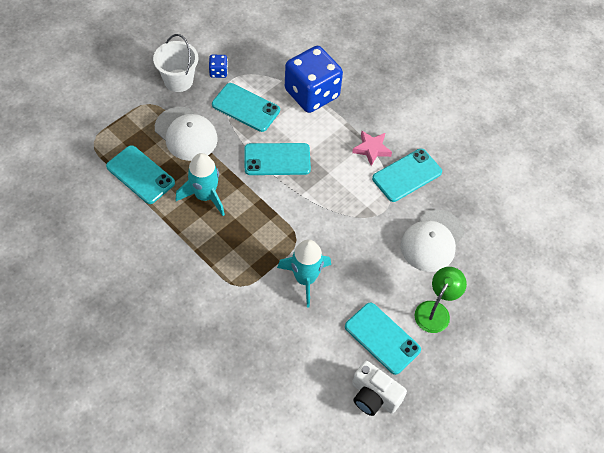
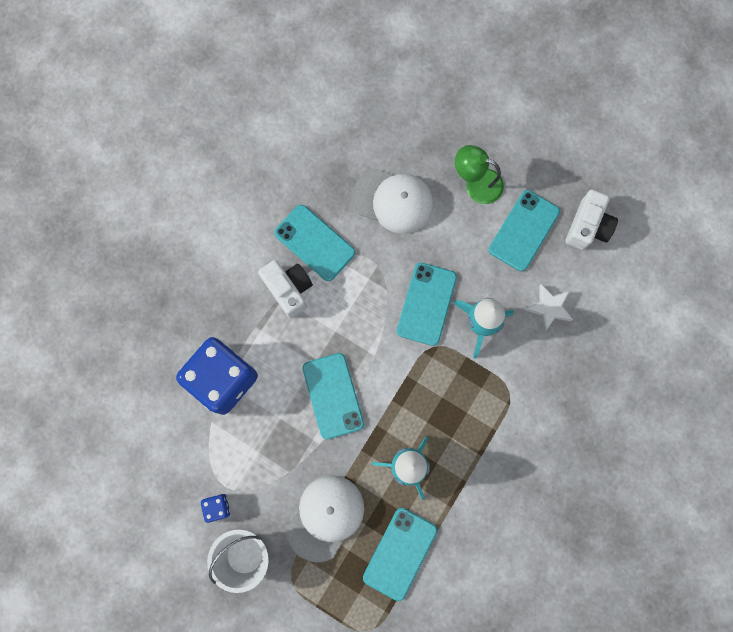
camera: 100 degrees left, 20 degrees up
turquoise phone [212,83,280,132] -> turquoise phone moved to [397,263,457,346]
pink star [352,131,392,166] -> white camera [258,260,313,318]
none -> white star [525,284,573,332]

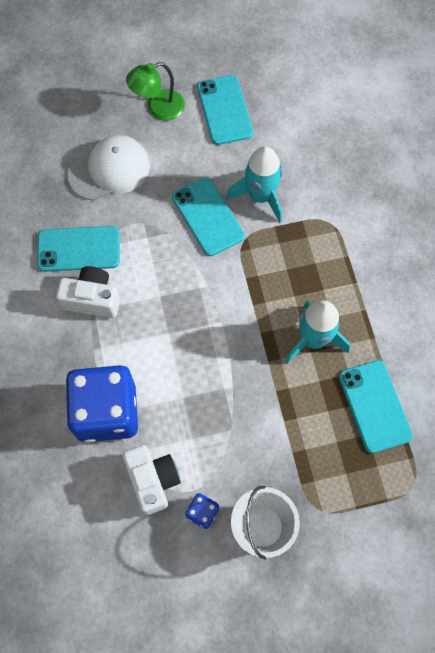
camera: 45 degrees left, 10 degrees down
white cap [287,475,364,562] -> none
turquoise phone [303,353,364,439] -> none
white star [525,284,573,332] -> none
white camera [566,190,618,250] -> white camera moved to [123,445,181,515]

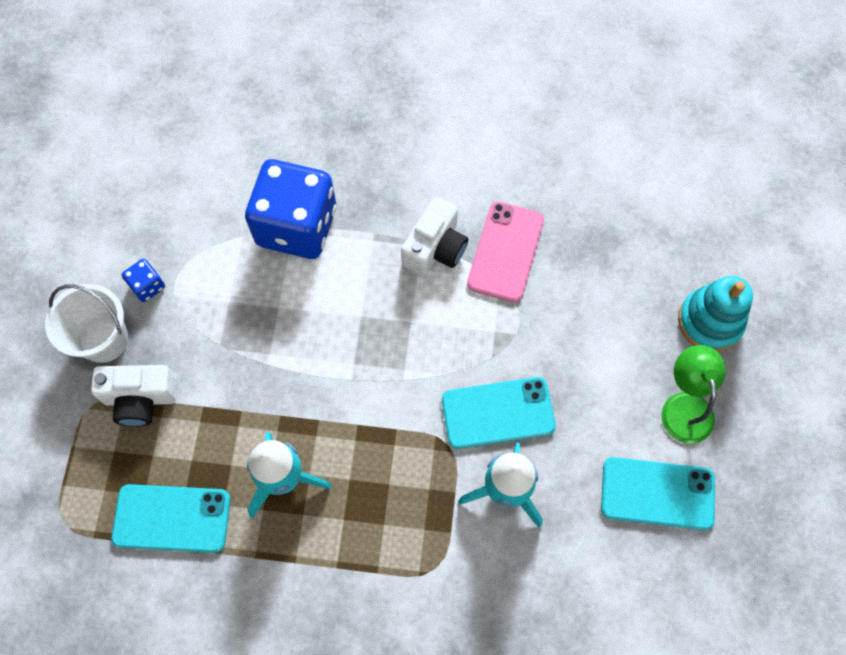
camera: 110 degrees right, 0 degrees up
turquoise phone [37,226,120,272] -> pink phone [467,201,544,302]
white cap [67,135,150,201] -> none
white camera [123,445,181,515] -> white camera moved to [91,365,177,427]
none -> turquoise stacking toy [678,276,753,351]

